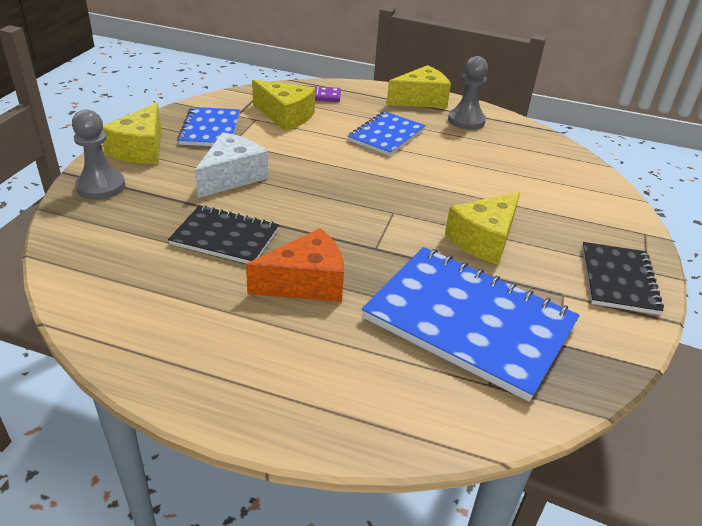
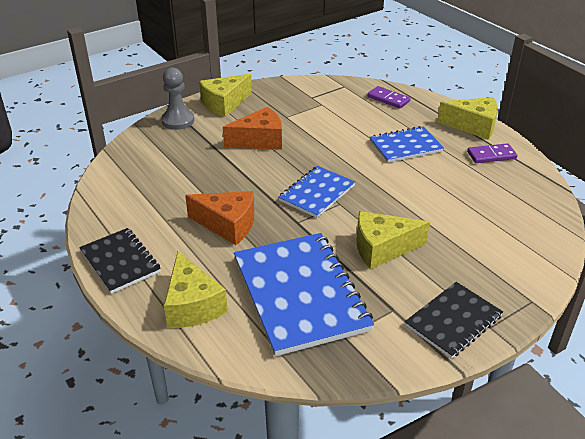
camera: 40 degrees right, 0 degrees up
black notebook [168,205,279,264] -> black notebook moved to [79,228,161,294]
blue notebook [177,107,240,146] -> blue notebook moved to [278,166,355,218]
white cheese [195,132,268,198] -> orange cheese [223,107,282,150]
yellow cheese [252,80,315,131] -> yellow cheese moved to [164,251,228,328]
grey pawn [448,56,488,130] -> purple domino [467,143,518,163]

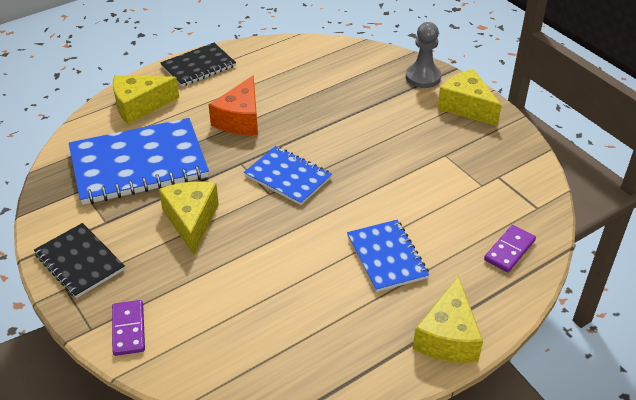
camera: 90 degrees right, 5 degrees up
orange cheese [223,107,282,150] -> none
purple domino [467,143,518,163] -> purple domino moved to [112,300,145,356]

